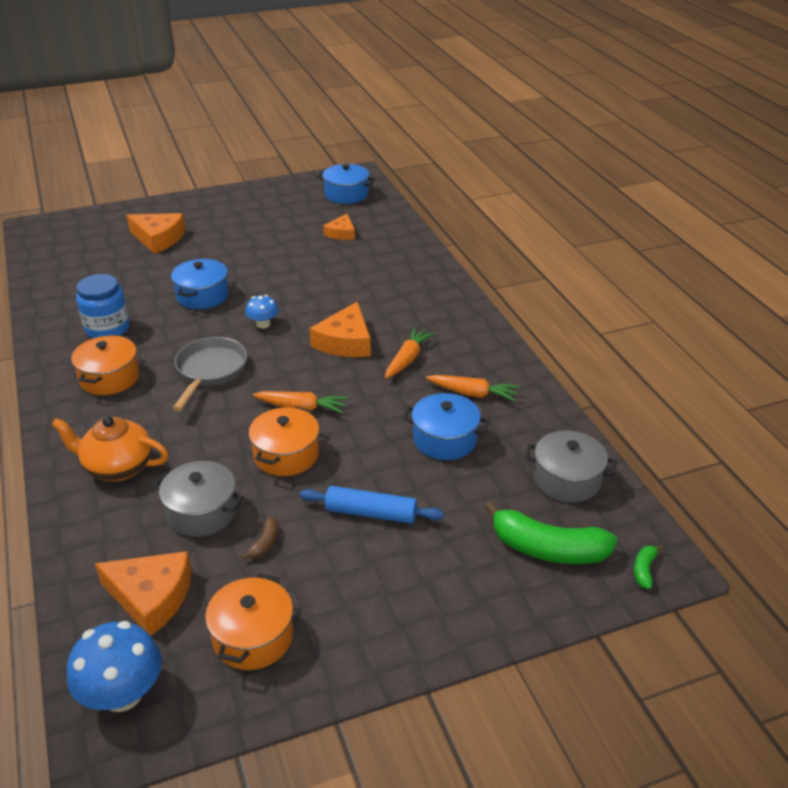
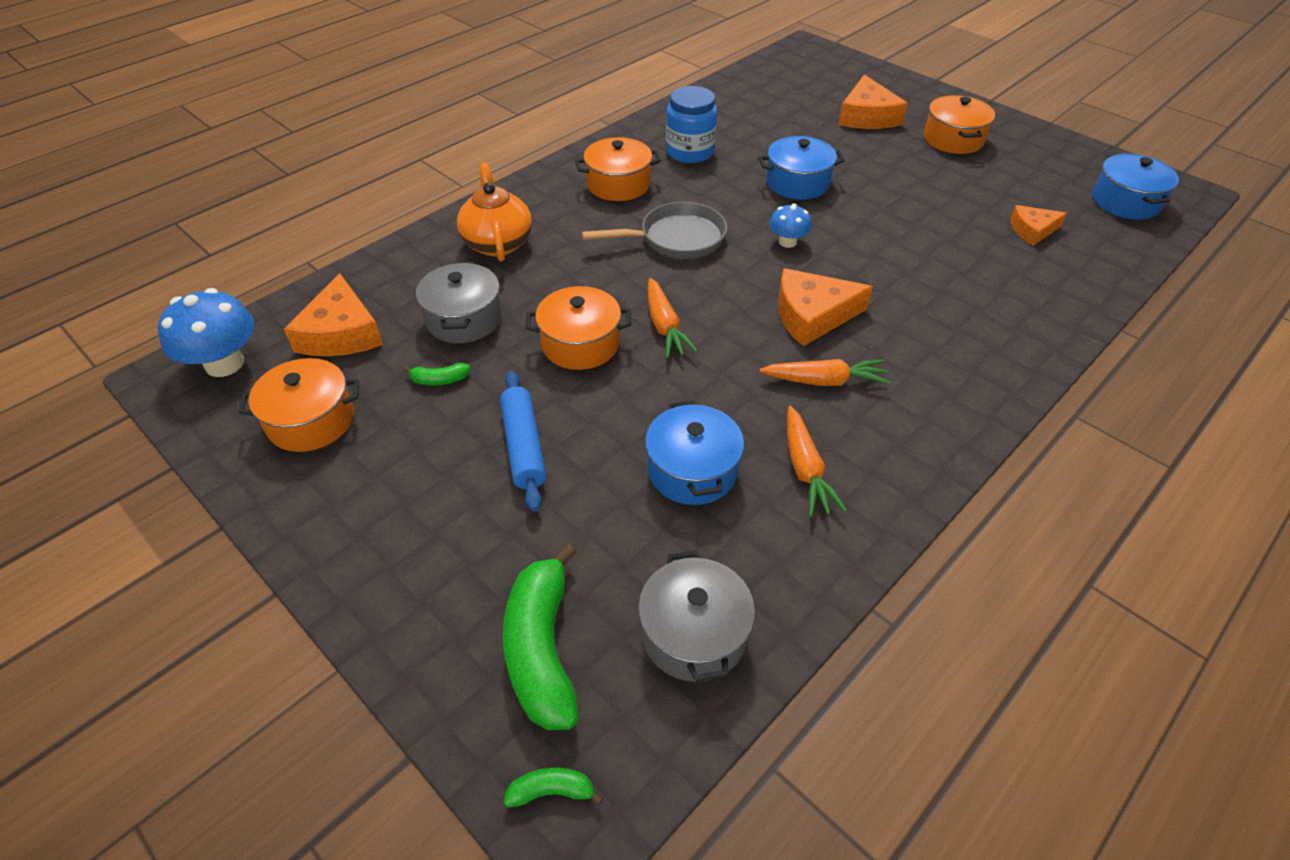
camera: 65 degrees right, 10 degrees up
brown banana [241,517,278,560] -> green banana [403,363,470,386]
none -> orange pot [924,95,995,154]

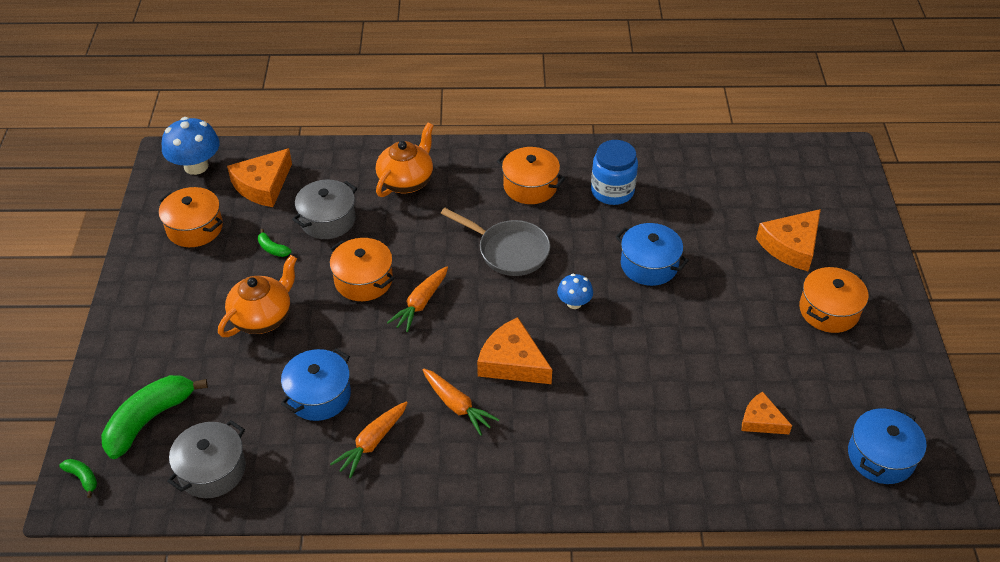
camera: 45 degrees right, 0 degrees up
blue rolling pin [500,371,546,512] -> orange teapot [218,255,297,337]

